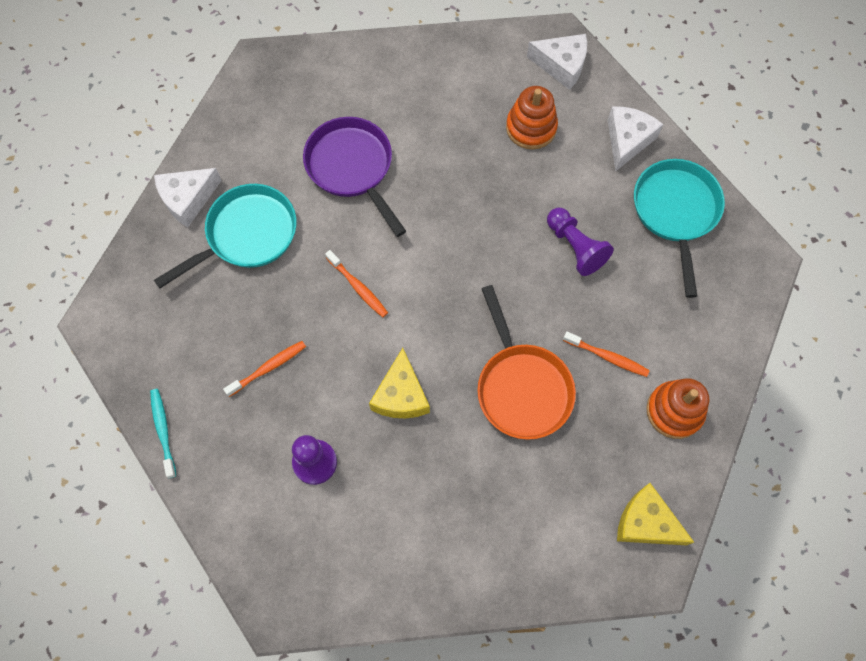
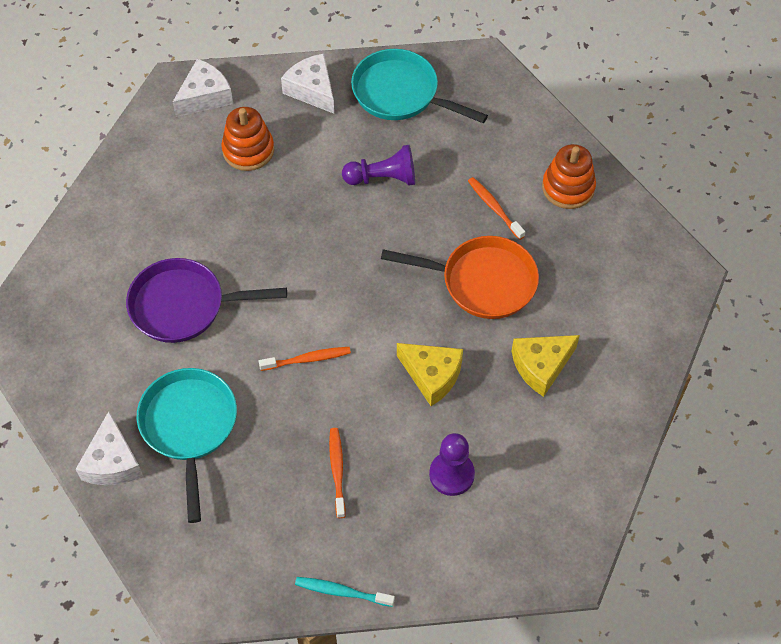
camera: 60 degrees left, 10 degrees down
orange toothbrush [563,332,650,377] -> orange toothbrush turned 90 degrees counterclockwise [468,177,525,240]
yellow cheese [617,483,695,545] -> yellow cheese moved to [511,335,580,397]

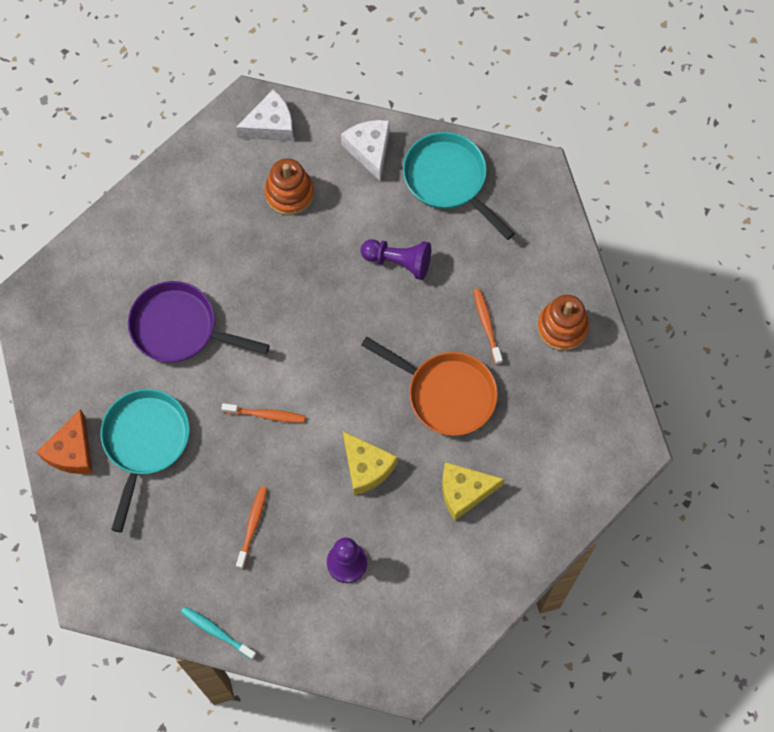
camera: 20 degrees right, 10 degrees up
white cheese [75,411,143,485] -> orange cheese [37,409,93,474]

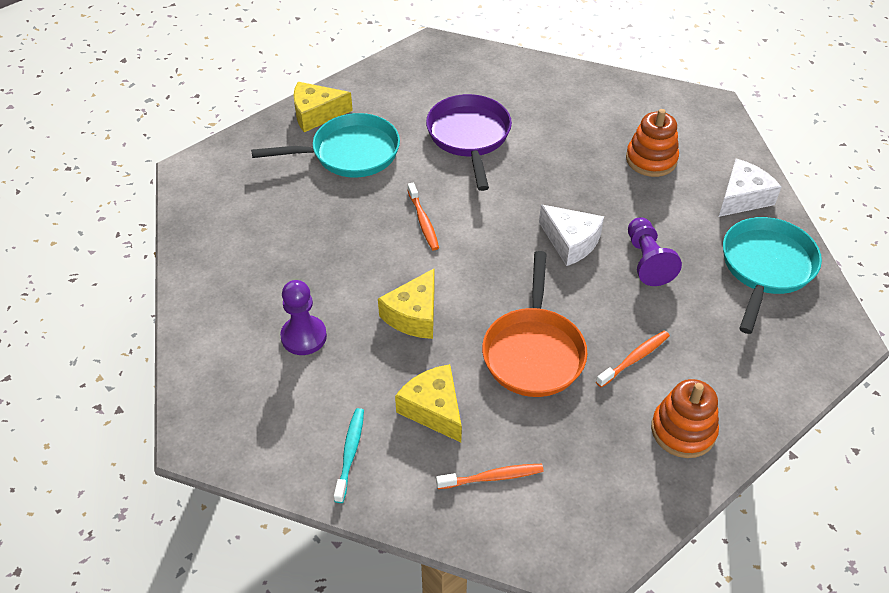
camera: 65 degrees right, 20 degrees down
orange cheese [37,409,93,474] -> yellow cheese [294,82,353,132]
turquoise toothbrush [181,606,256,660] -> turquoise toothbrush moved to [334,408,364,503]
white cheese [236,89,293,141] -> white cheese moved to [539,204,604,266]
orange toothbrush [236,486,267,569] -> orange toothbrush moved to [436,464,544,489]

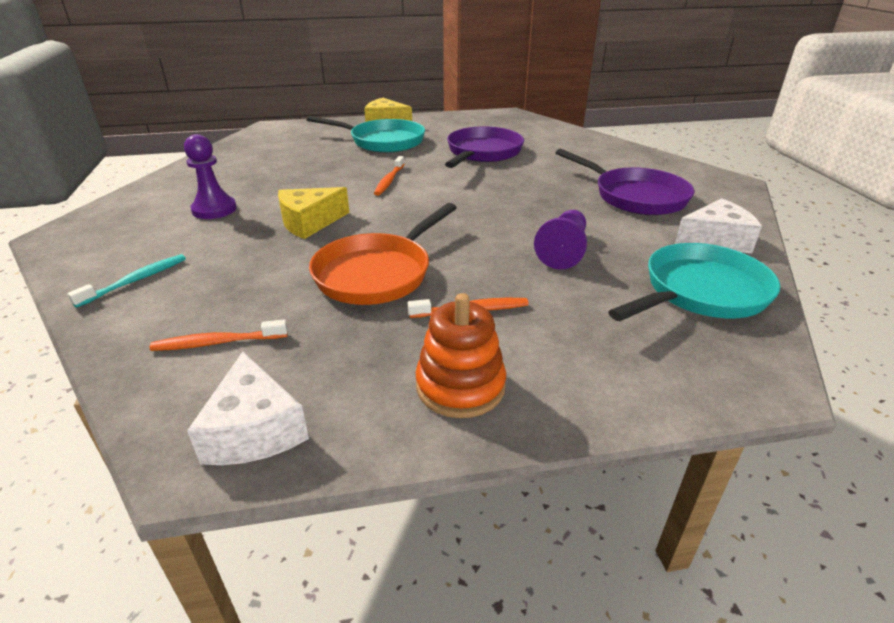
camera: 30 degrees right, 15 degrees down
yellow cheese [395,364,462,442] -> none
orange toothbrush [436,464,544,489] -> orange toothbrush turned 150 degrees clockwise [149,319,288,351]
white cheese [539,204,604,266] -> white cheese moved to [187,352,309,465]
orange stacking toy [626,109,679,177] -> purple pan [556,149,695,215]

